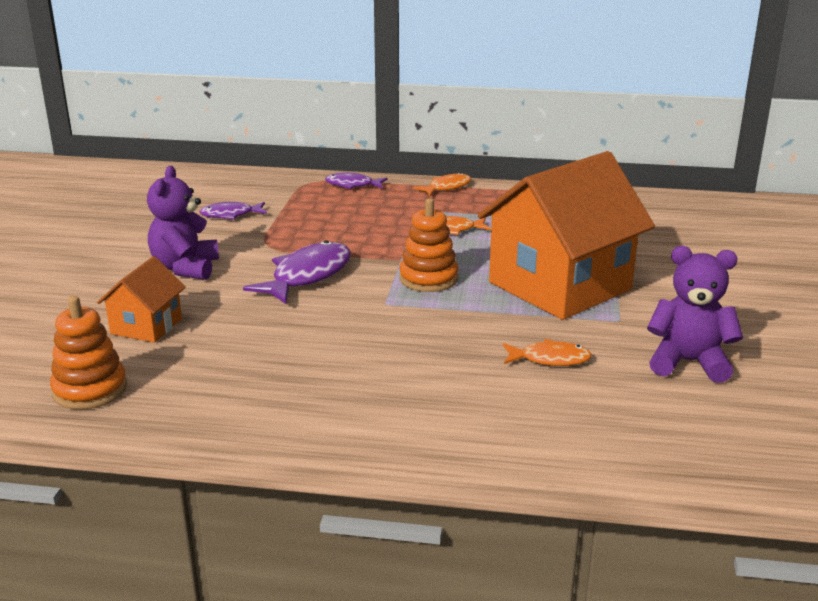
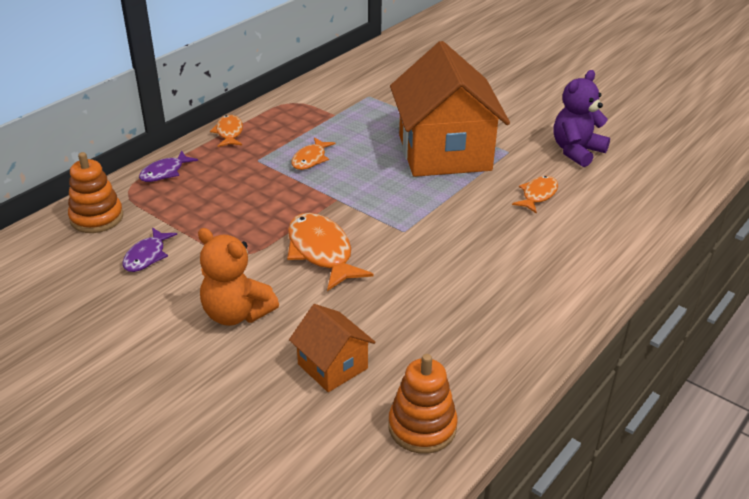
camera: 60 degrees left, 10 degrees up
purple teddy bear [147,166,219,280] -> orange teddy bear [198,228,279,326]
purple fish [243,240,351,304] -> orange fish [287,213,373,291]
orange stacking toy [399,198,458,292] -> orange stacking toy moved to [68,152,123,233]

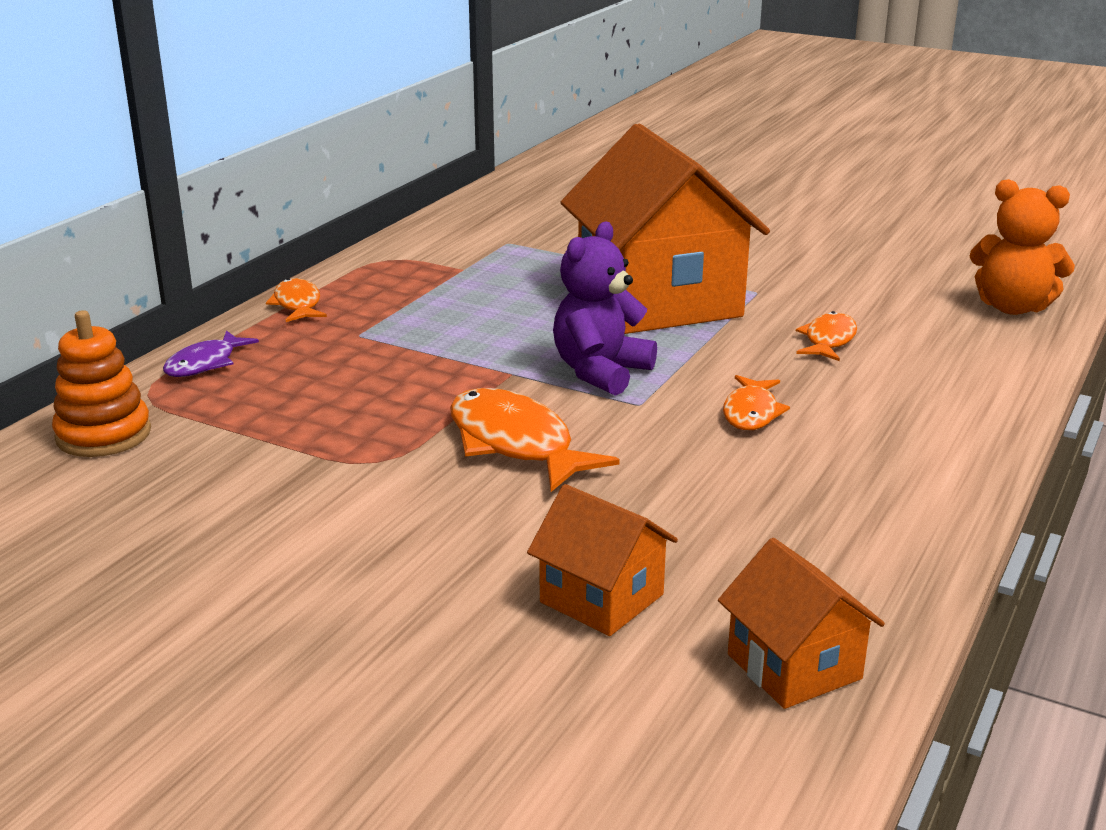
camera: 10 degrees left, 10 degrees down
purple fish [122,227,177,272] -> none
orange teddy bear [198,228,279,326] -> orange teddy bear moved to [969,179,1075,315]
orange fish [291,137,336,170] -> orange fish moved to [723,375,790,430]
orange stacking toy [388,354,458,454] -> orange house [718,538,885,709]
purple teddy bear [553,70,610,167] -> purple teddy bear moved to [553,222,657,396]

